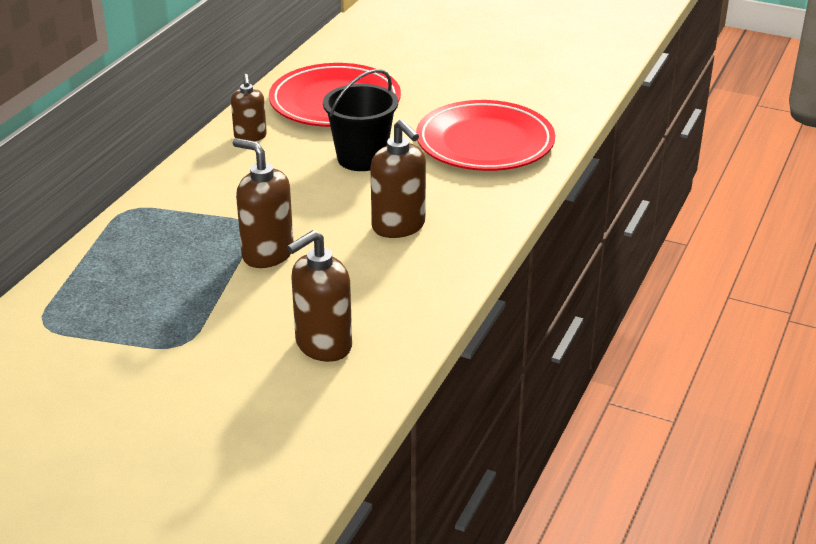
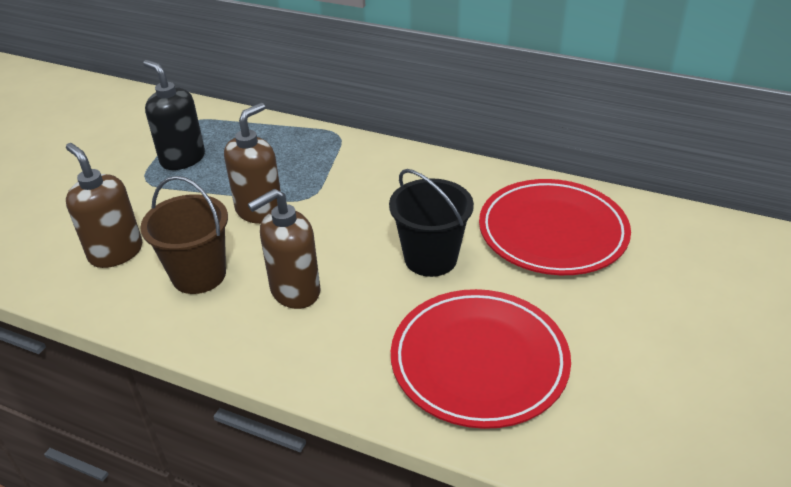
camera: 90 degrees right, 5 degrees up
brown soap dispenser [231,74,267,141] -> none
none -> brown bucket [140,176,228,294]
none -> black soap dispenser [143,60,205,170]

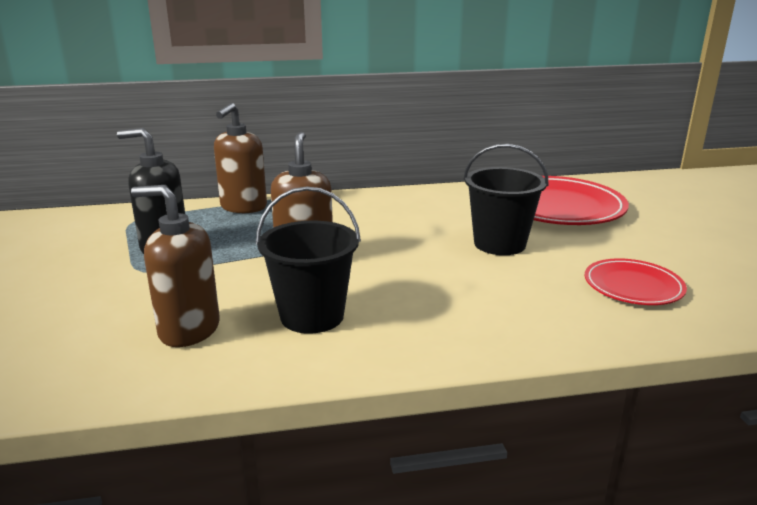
camera: 35 degrees left, 15 degrees down
brown bucket [140,176,228,294] -> black bucket [256,186,361,334]
brown soap dispenser [248,189,321,309] -> brown soap dispenser moved to [214,103,267,213]
red plate [391,289,571,429] -> red plate [585,258,687,305], size x0.57

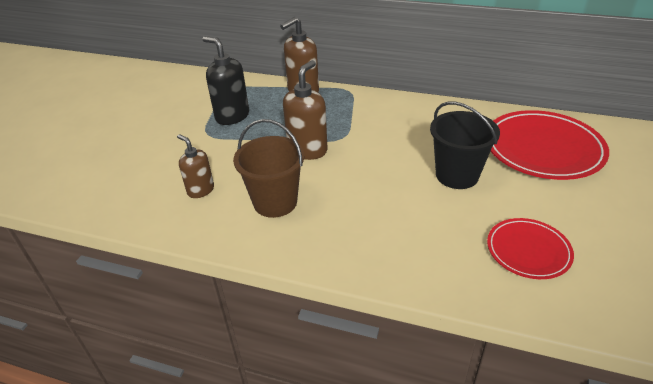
camera: 30 degrees right, 15 degrees up
brown soap dispenser [131,185,220,347] -> brown soap dispenser [177,134,214,198], size x0.64
black bucket [256,186,361,334] -> brown bucket [233,119,304,218]

